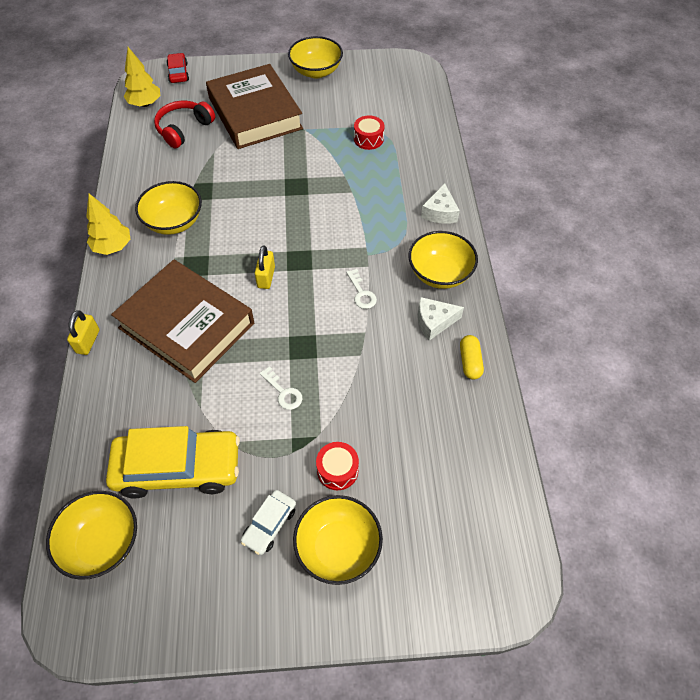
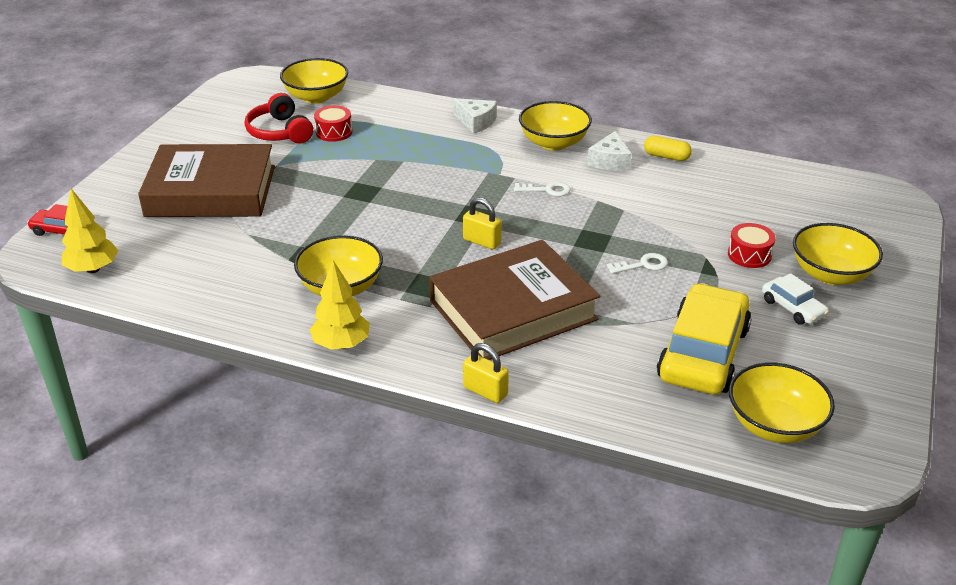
camera: 65 degrees left, 20 degrees down
red headphones [154,101,215,149] -> red headphones moved to [245,93,313,144]
yellow bowl [288,36,343,78] -> yellow bowl moved to [280,58,348,104]

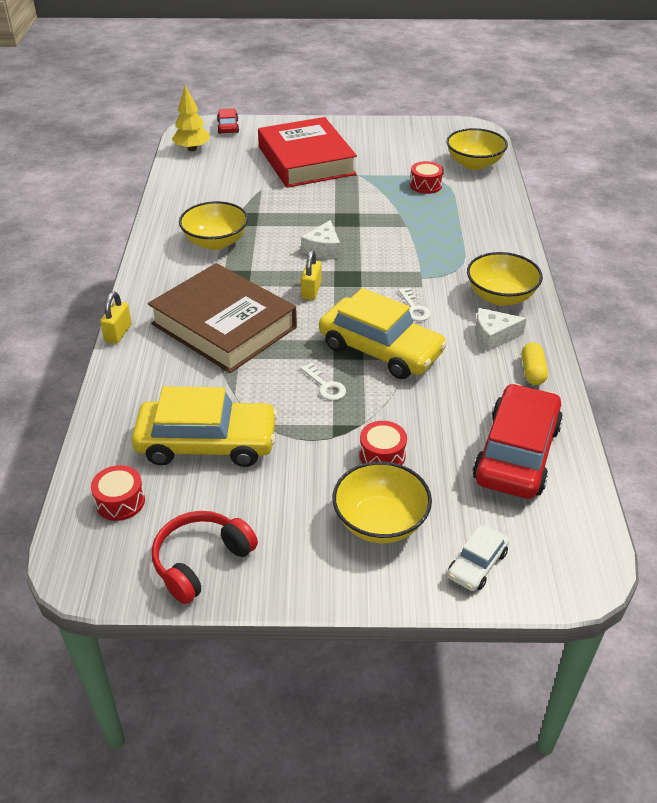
camera: 70 degrees right, 5 degrees up
brown book [138,144,275,217] -> red book [258,117,357,188]
red headphones [245,93,313,144] -> red headphones moved to [152,511,258,604]
yellow tree [310,260,370,350] -> none
white cheese [454,98,497,134] -> white cheese moved to [301,220,340,259]
yellow bowl [729,362,835,443] -> red drum [91,465,145,521]
white car [762,273,829,325] -> white car moved to [447,525,509,591]
none -> yellow car [319,288,447,379]
none -> red car [473,383,563,499]

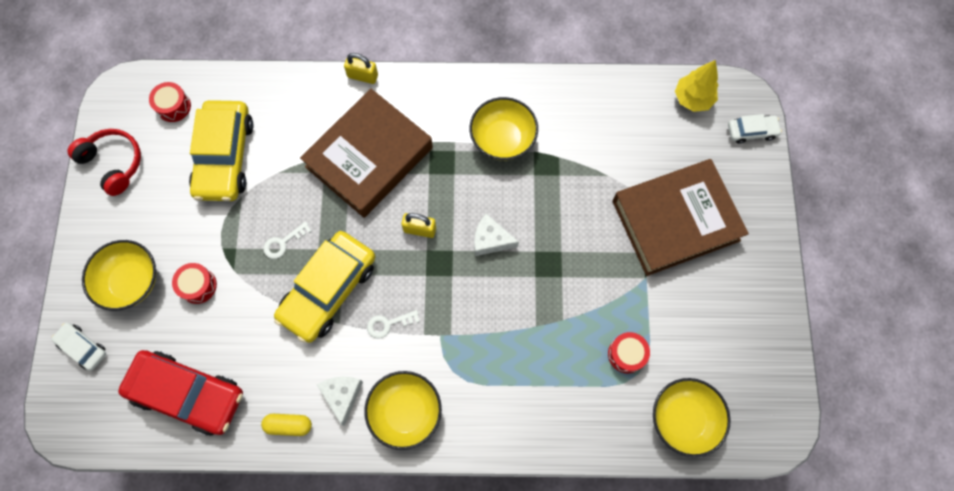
camera: 90 degrees right, 30 degrees up
red car [217,108,239,134] -> white car [728,114,782,144]
red book [258,117,357,188] -> brown book [612,159,749,276]

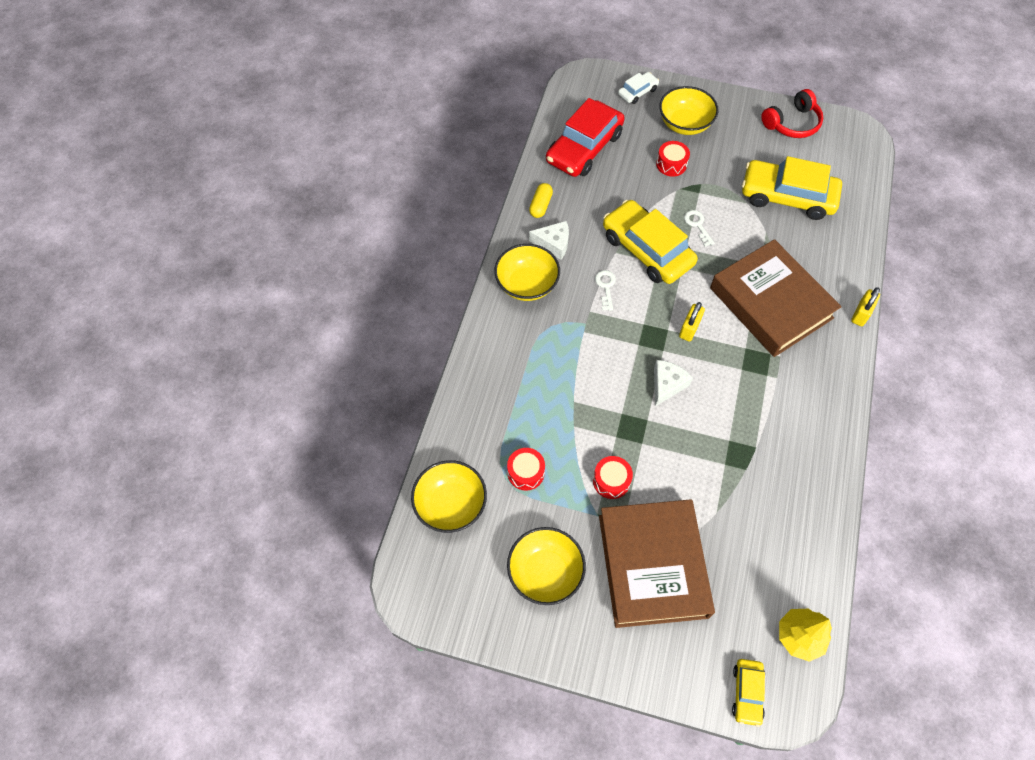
camera: 105 degrees right, 10 degrees down
red drum [149,82,191,122] -> red drum moved to [593,456,633,499]
yellow bowl [470,97,538,161] -> yellow bowl moved to [507,527,586,605]
white car [728,114,782,144] -> yellow car [732,659,765,727]

